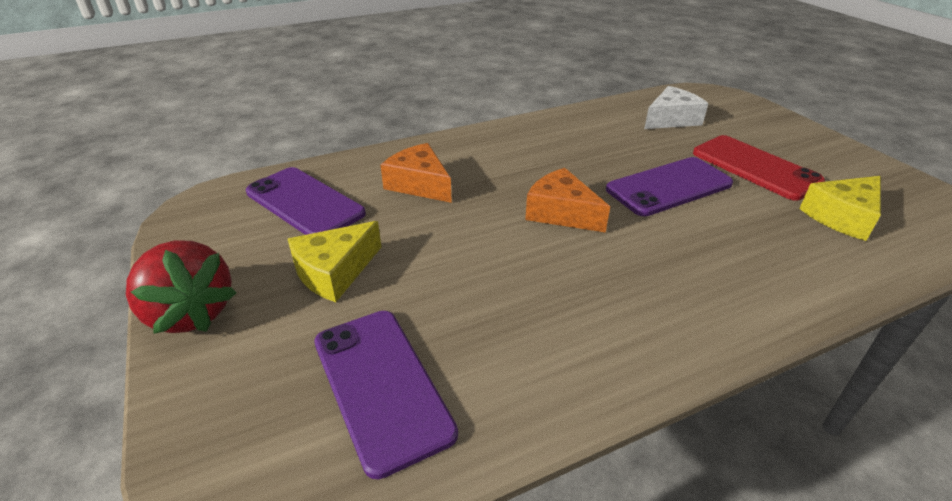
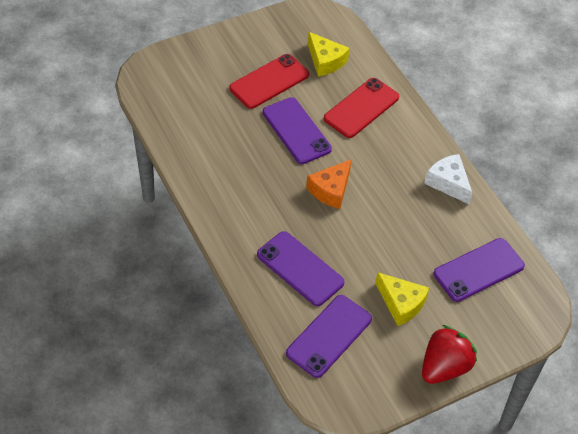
camera: 95 degrees left, 15 degrees up
orange cheese [381,143,452,203] -> purple phone [257,231,345,306]
white cheese [644,86,708,129] -> white cheese moved to [424,154,472,204]
none -> red phone [324,78,399,138]

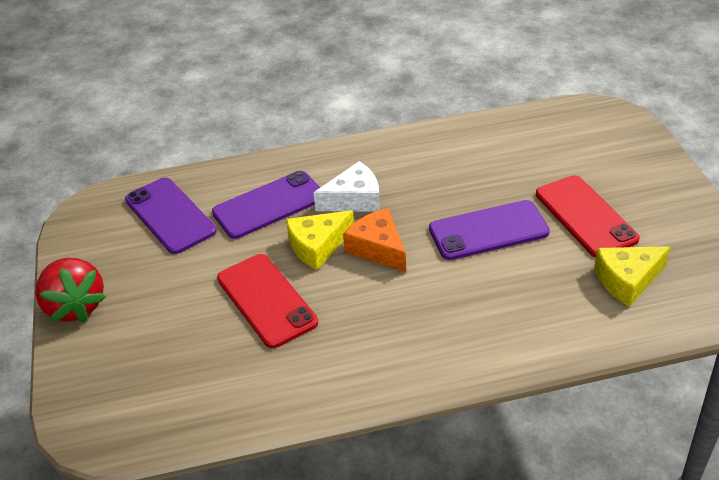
camera: 110 degrees right, 10 degrees down
red phone [324,78,399,138] -> red phone moved to [217,254,318,348]
yellow cheese [375,272,429,326] -> yellow cheese moved to [286,210,354,270]
white cheese [424,154,472,204] -> white cheese moved to [313,161,380,212]
purple phone [434,238,525,302] -> none

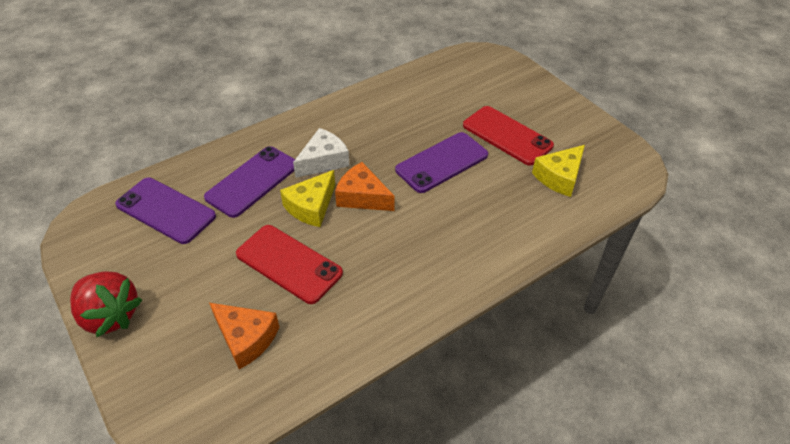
camera: 25 degrees left, 5 degrees up
none -> orange cheese [209,303,279,369]

